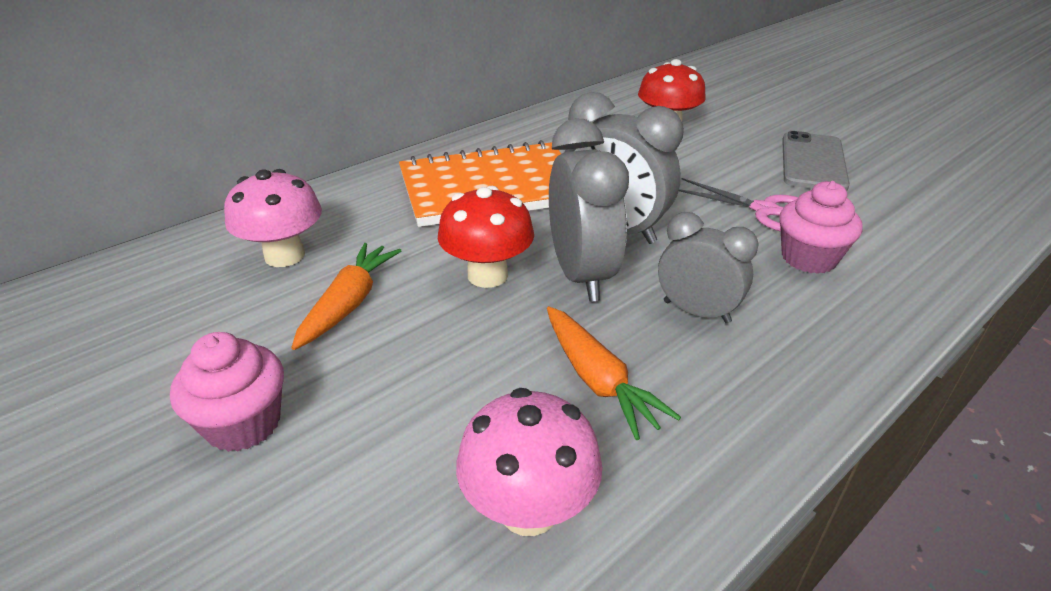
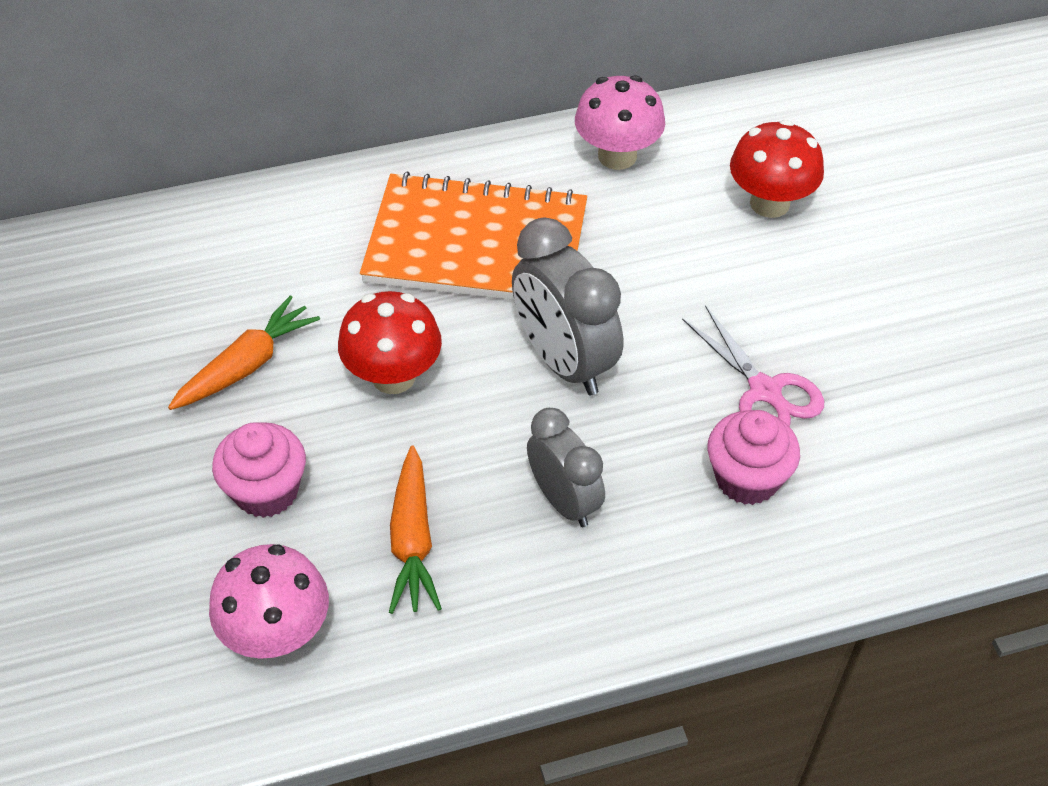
camera: 25 degrees right, 15 degrees up
pink cupcake [170,332,284,452] -> pink cupcake moved to [212,422,306,518]
pink mushroom [224,169,322,267] -> pink mushroom moved to [575,75,665,170]
grey clock [549,119,629,302] -> none
grey phone [782,131,850,191] -> none

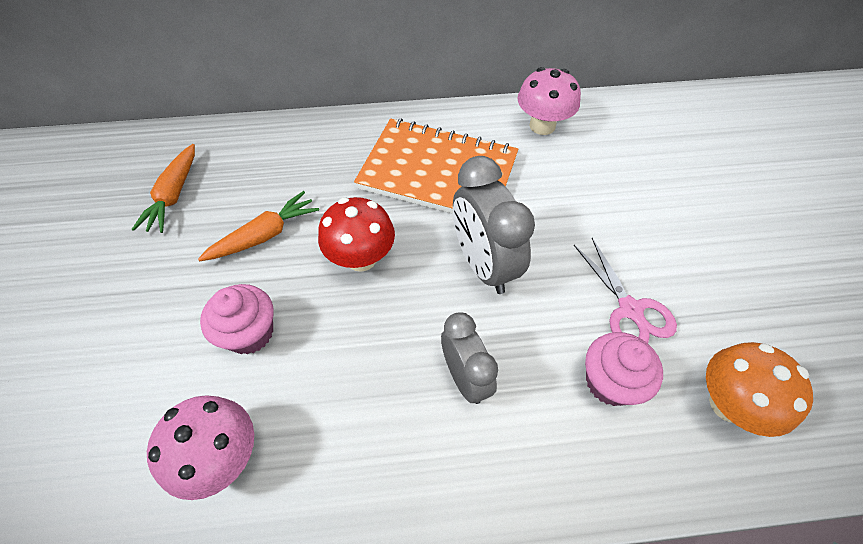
camera: 10 degrees right, 5 degrees up
orange carrot [389,446,442,614] -> orange carrot moved to [131,144,195,233]
red mushroom [730,120,824,218] -> none
none -> orange mushroom [706,342,813,437]

